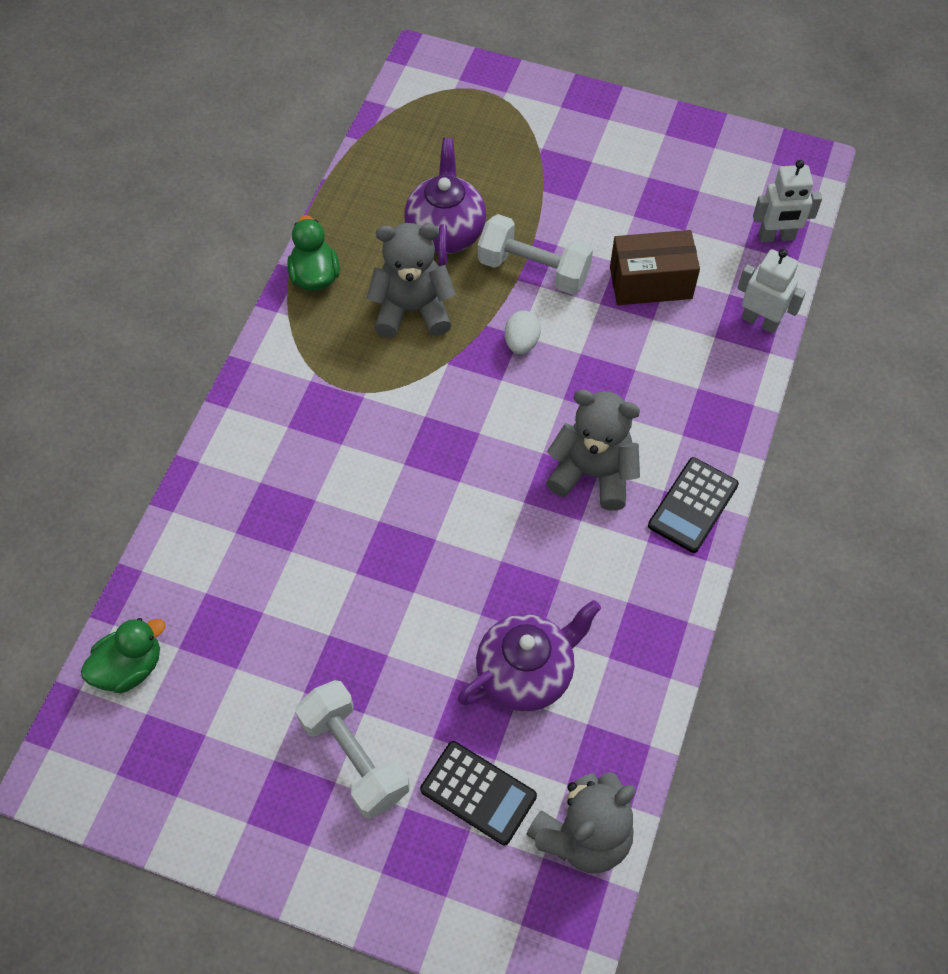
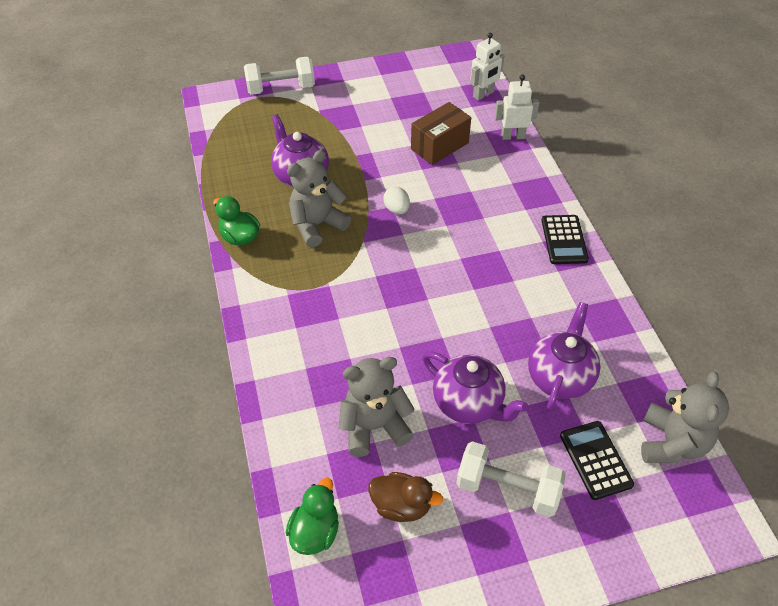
camera: 35 degrees left, 10 degrees down
black calculator [420,741,537,845] -> black calculator turned 105 degrees counterclockwise [560,421,634,500]
white dumbbell [478,214,593,294] -> white dumbbell moved to [244,57,315,95]
grey teddy bear [546,390,640,511] -> grey teddy bear moved to [339,357,415,457]
none -> brown duck [368,472,443,522]
none -> purple teapot [423,351,528,424]

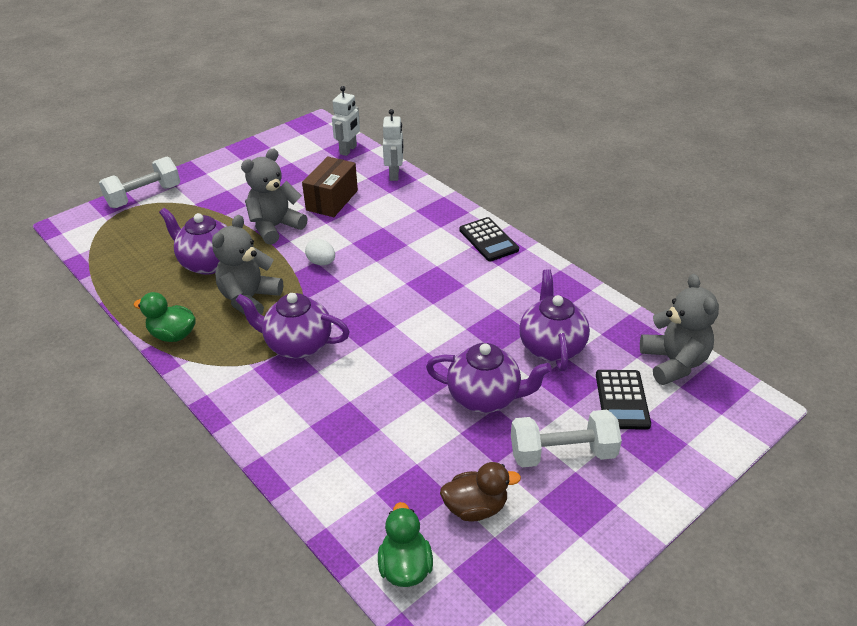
camera: 25 degrees left, 10 degrees down
grey teddy bear [339,357,415,457] -> grey teddy bear moved to [241,149,308,245]
white robot [495,75,539,140] -> white robot turned 120 degrees clockwise [383,109,403,181]
black calculator [560,421,634,500] -> black calculator turned 135 degrees counterclockwise [596,370,651,430]
none -> purple teapot [235,293,350,359]

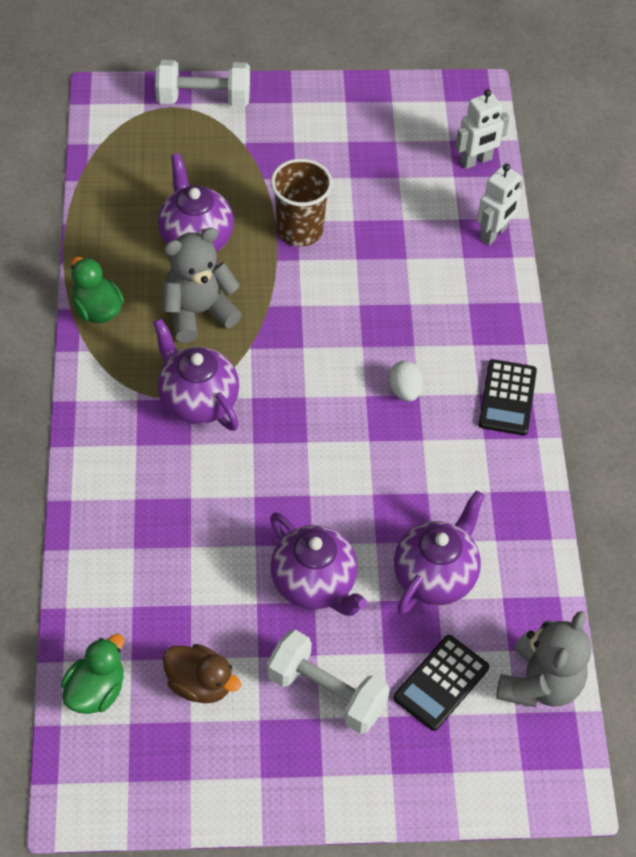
camera: 35 degrees right, 15 degrees up
grey teddy bear [241,149,308,245] -> brown cup [271,159,332,246]
brown box [302,156,358,217] -> none
white egg [305,239,335,265] -> white egg moved to [389,361,423,402]

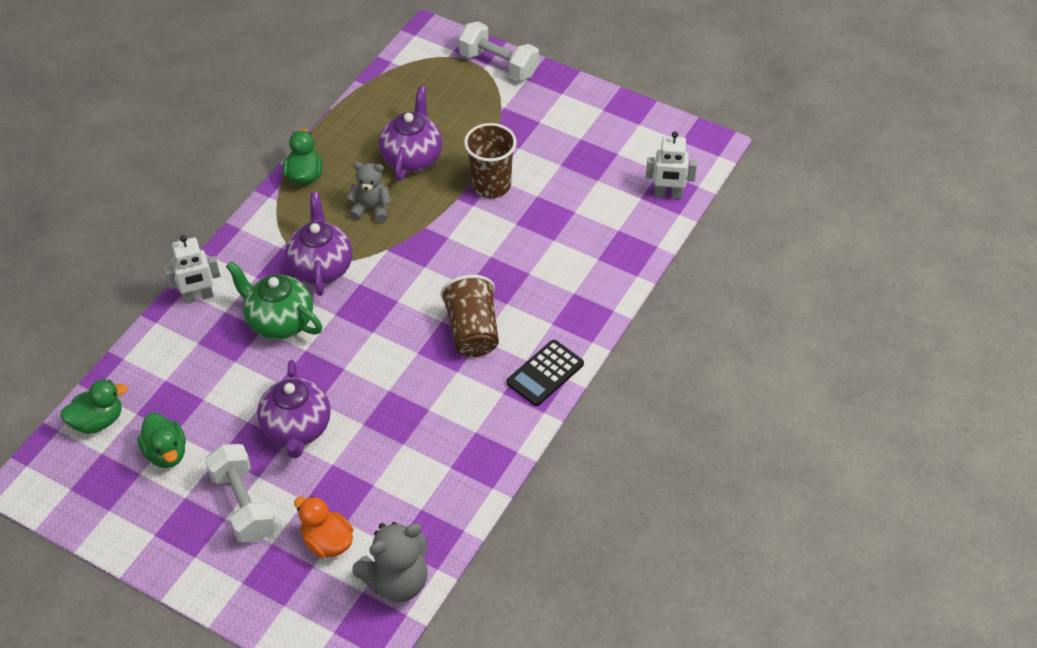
camera: 35 degrees right, 5 degrees down
grey teddy bear [162,228,242,343] -> grey teddy bear [347,162,391,223], size x0.66
brown duck [163,644,241,703] -> green duck [137,413,186,468]
white egg [389,361,423,402] -> brown cup [440,275,499,357]
black calculator [393,635,489,731] -> orange duck [294,496,353,558]
purple teapot [394,491,485,615] -> none
white robot [477,164,523,245] -> white robot moved to [164,235,220,304]
none -> green teapot [226,261,322,339]

